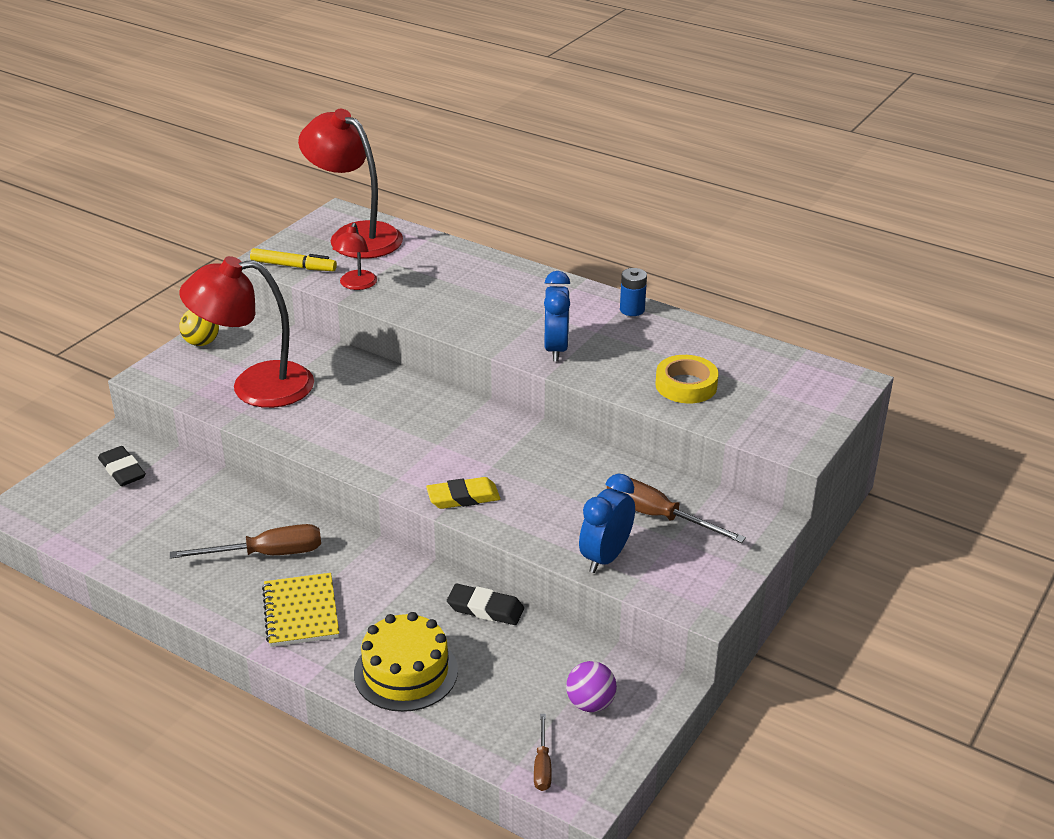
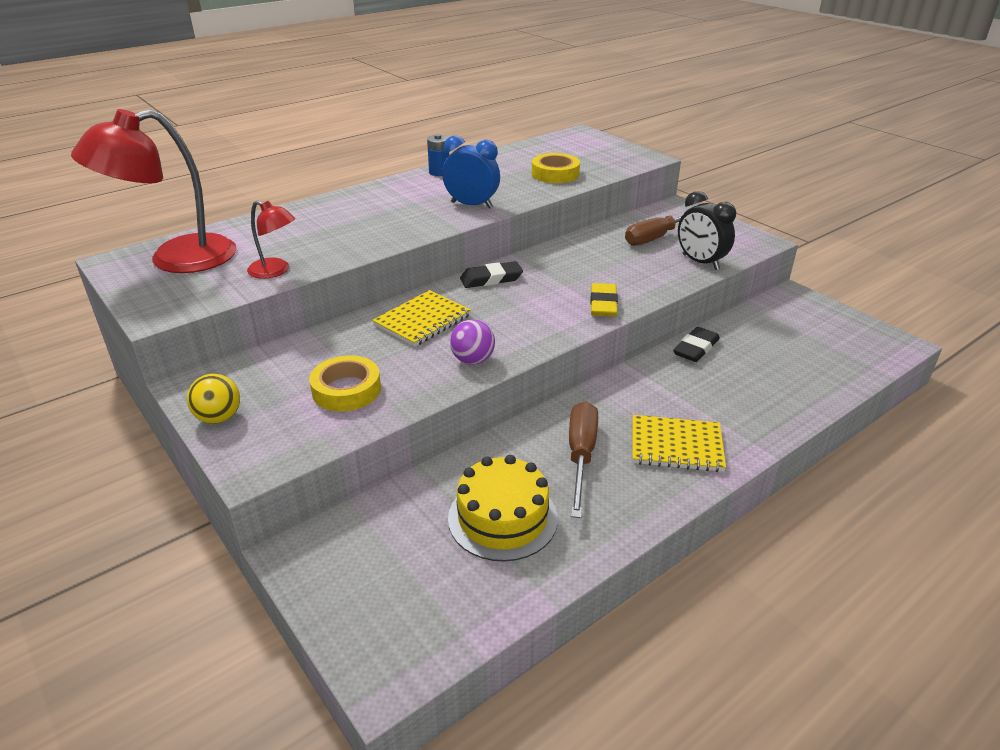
camera: 70 degrees left, 0 degrees up
black eraser [98,446,146,486] -> black eraser moved to [460,261,523,288]
red lamp [179,256,314,408] -> yellow tape [309,355,381,411]
yellow marker [250,248,337,271] -> none
yellow cake [354,612,458,712] -> yellow cake moved to [448,455,558,562]
brown screwdriver [534,714,552,791] -> none
purple ball [566,661,617,712] -> purple ball moved to [450,319,495,364]
blue clock [579,473,635,573] -> black clock [678,191,736,270]
none -> yellow notebook [372,290,471,347]

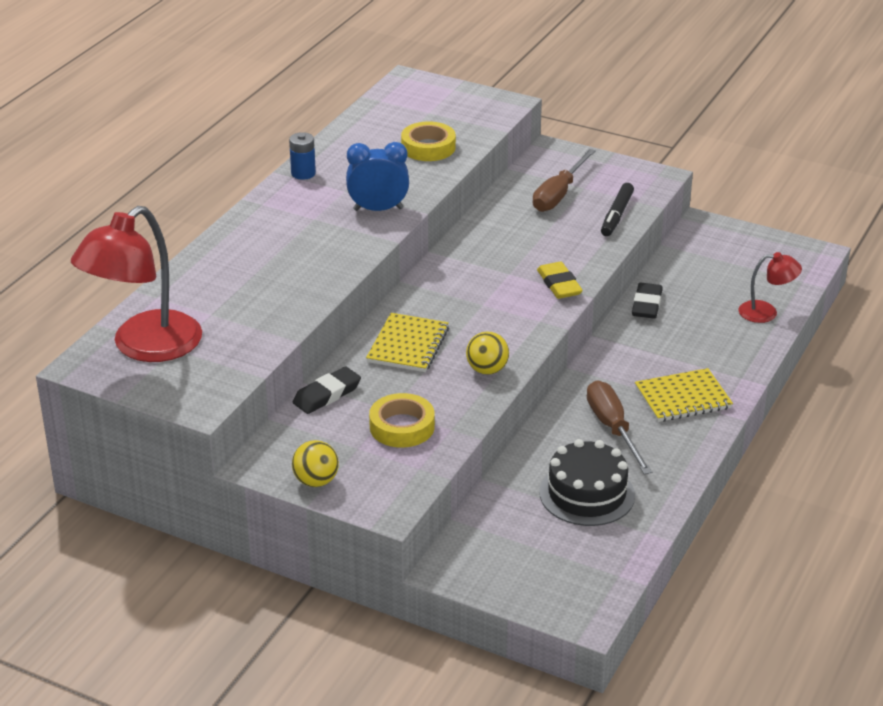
camera: 25 degrees left, 0 degrees up
red lamp [247,201,295,279] -> red lamp moved to [738,252,802,323]
yellow cake [448,455,558,562] -> black cake [539,439,635,526]
purple ball [450,319,495,364] -> yellow ball [466,331,509,375]
black eraser [460,261,523,288] -> black eraser moved to [293,366,361,414]
black clock [678,191,736,270] -> black marker [601,183,634,236]

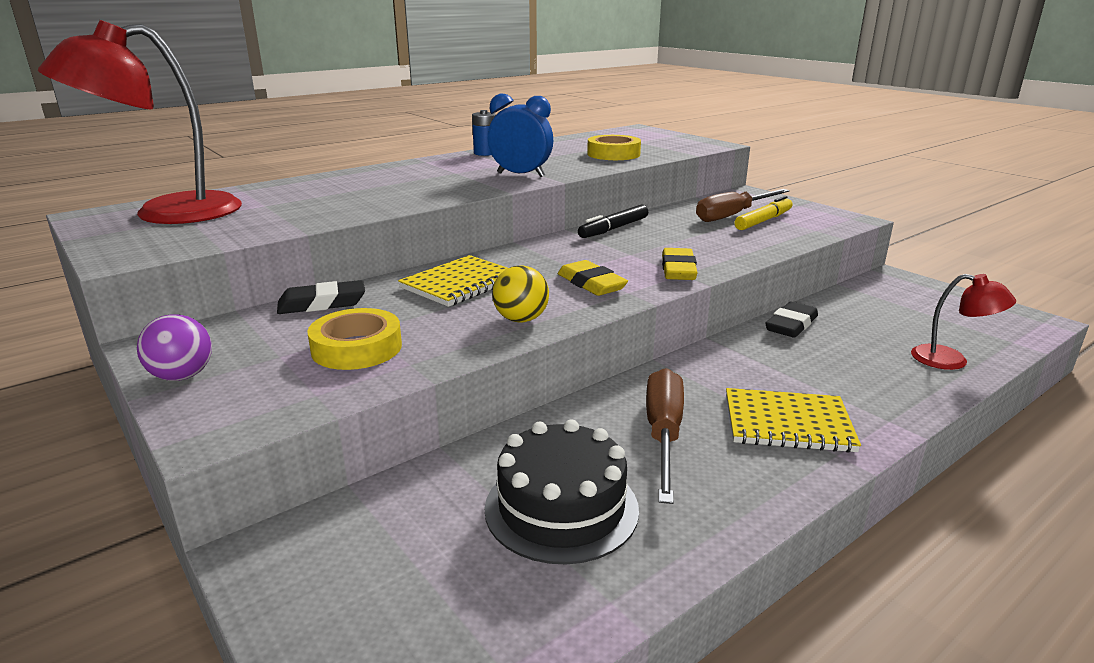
camera: 25 degrees right, 10 degrees down
yellow ball [292,440,339,487] -> purple ball [137,314,212,381]
black marker [601,183,634,236] -> black marker moved to [578,205,648,238]
none -> yellow eraser [558,260,628,296]
none -> yellow marker [734,196,793,230]

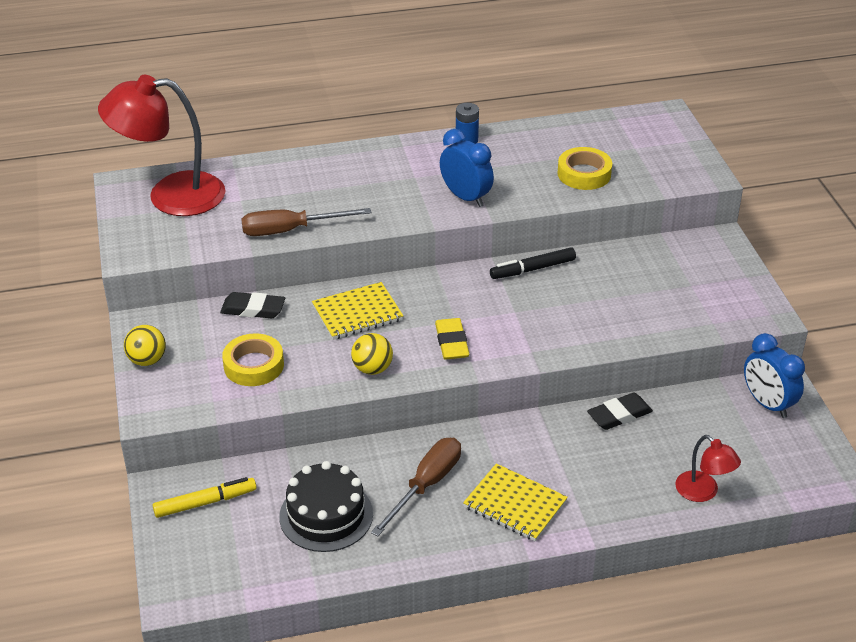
camera: 25 degrees right, 15 degrees up
purple ball [137,314,212,381] -> yellow ball [124,325,166,366]
yellow eraser [662,248,697,280] -> none
brown screwdriver [696,189,790,222] -> brown screwdriver moved to [241,208,371,236]
yellow marker [734,196,793,230] -> yellow marker moved to [153,477,257,518]
none -> blue clock [744,333,805,418]

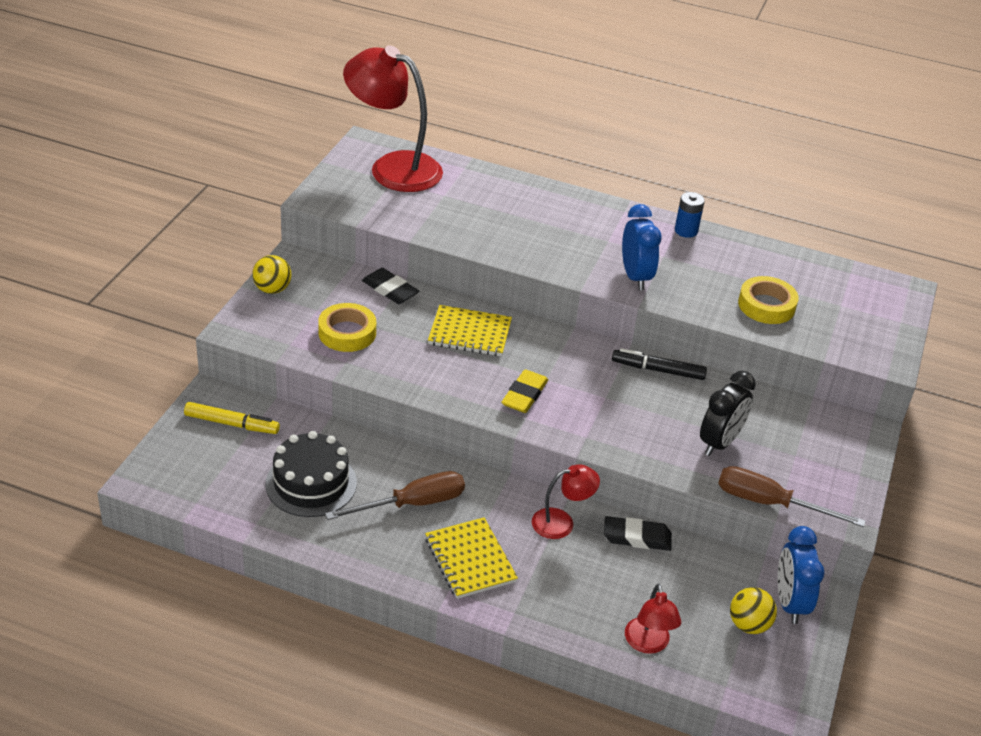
camera: 30 degrees right, 0 degrees up
brown screwdriver [241,208,371,236] -> brown screwdriver moved to [718,466,866,527]
yellow ball [351,333,393,375] -> yellow ball moved to [730,587,777,634]
none -> red lamp [532,464,600,539]
none -> black clock [700,371,756,456]

